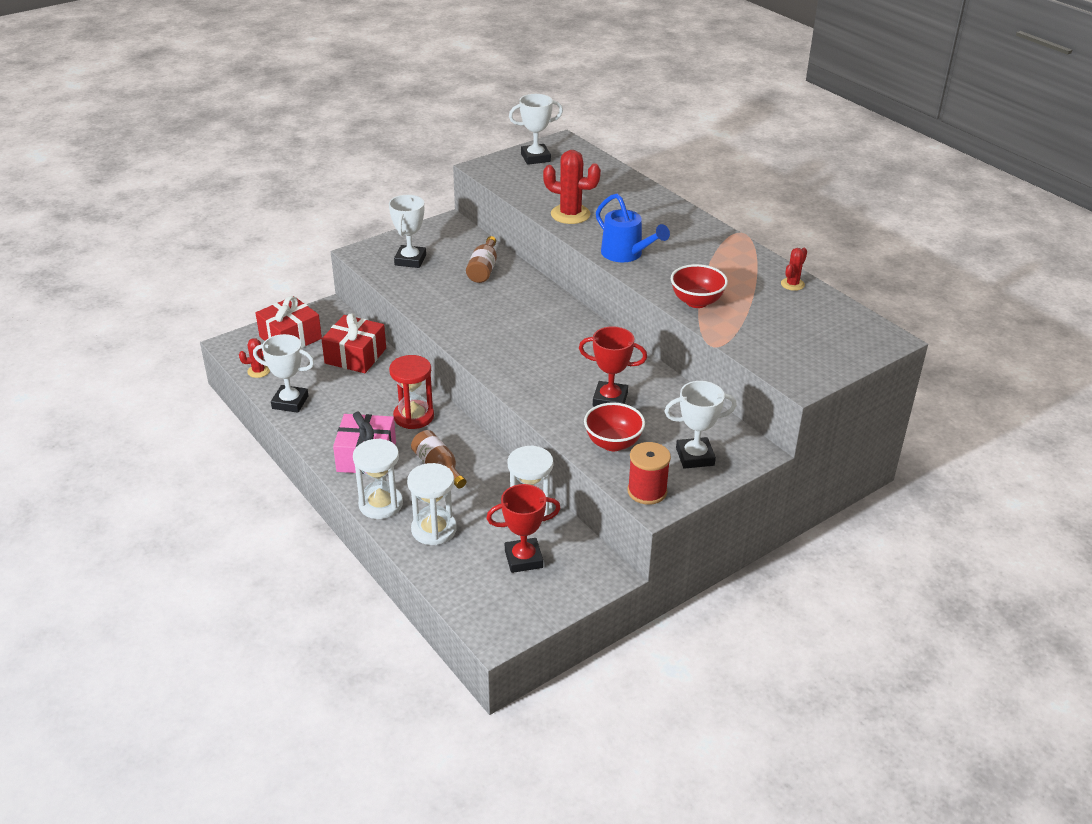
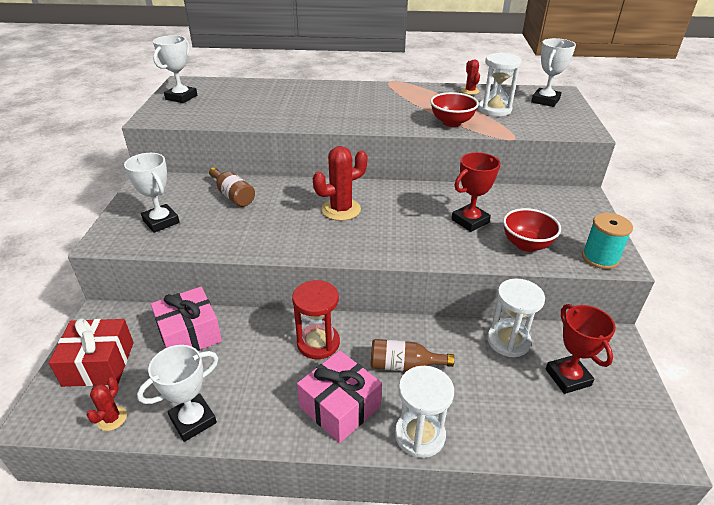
camera: 50 degrees left, 0 degrees up
red gift [321,313,386,373] -> pink gift [151,287,222,351]
white hourglass [407,463,457,545] -> white hourglass moved to [478,53,522,116]
red trophy [486,484,561,573] -> red trophy turned 45 degrees counterclockwise [546,304,616,394]
red cactus [543,150,601,224] -> red cactus moved to [313,146,367,221]
blue watering can [596,194,670,262] -> none
red spool [627,442,671,505] -> turquoise spool [582,213,633,269]
white trophy [664,381,737,469] -> white trophy moved to [531,38,576,107]

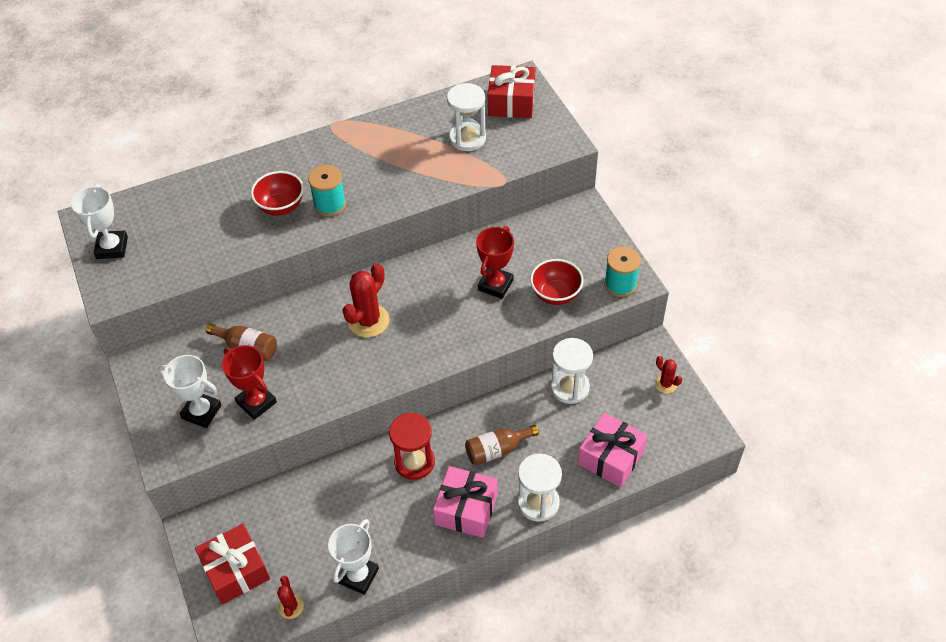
camera: 25 degrees left, 15 degrees up
pink gift [151,287,222,351] -> pink gift moved to [578,413,648,488]
red bowl [430,92,479,127] -> red bowl moved to [251,171,304,216]
red cactus [461,60,480,95] -> red cactus moved to [655,356,682,394]
white trophy [531,38,576,107] -> red gift [488,65,535,118]
red trophy [546,304,616,394] -> red trophy moved to [222,345,277,420]
none -> turquoise spool [308,165,346,216]

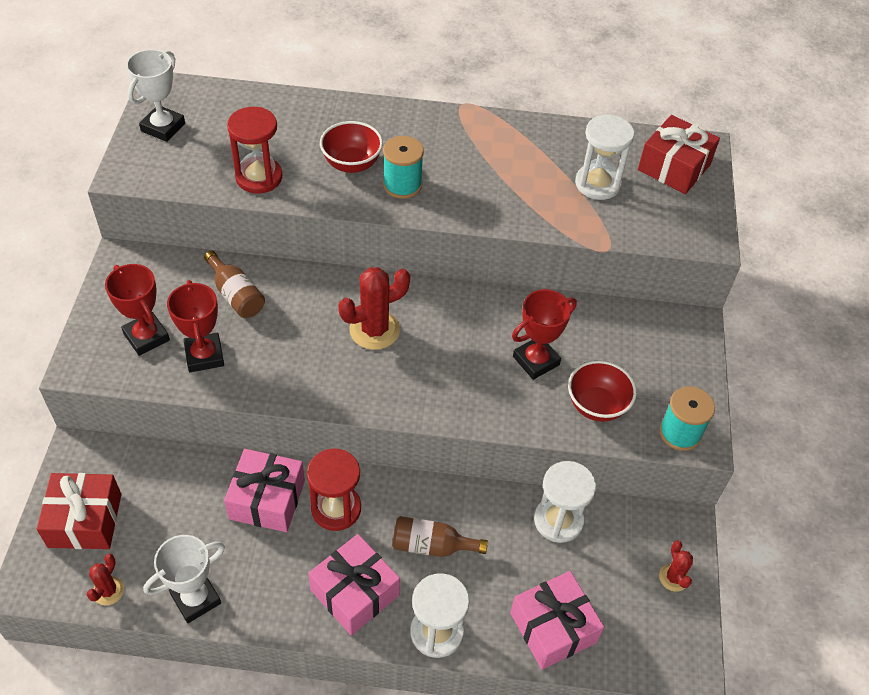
camera: 25 degrees right, 0 degrees up
white trophy [158,355,222,428] -> red trophy [105,264,170,356]
none -> pink gift [224,449,305,532]
none -> red hourglass [227,107,282,193]

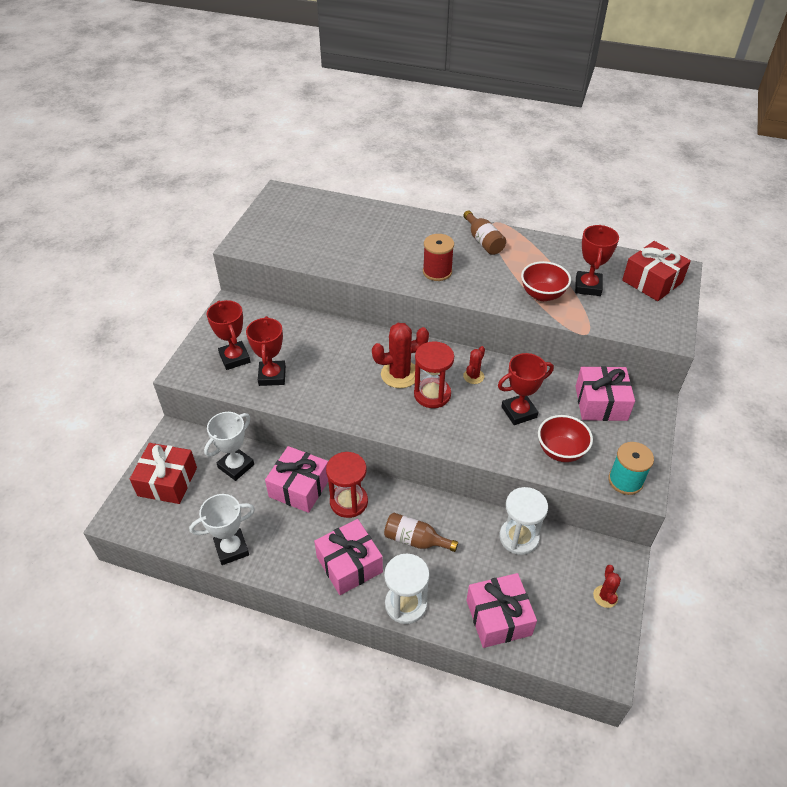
camera: 15 degrees right, 5 degrees down
red cactus [86,554,124,605] -> red cactus moved to [463,346,485,384]
white trophy [126,49,185,142] -> white trophy moved to [204,412,254,481]
brown bottle [204,251,265,318] -> brown bottle moved to [463,210,506,255]
red hourglass [227,107,282,193] -> red hourglass moved to [414,341,454,408]
red bowl [320,121,383,173] -> red bowl moved to [521,261,571,301]
turquoise spool [383,136,424,199] -> red spool [423,234,454,281]
white hourglass [575,114,635,200] -> red trophy [575,225,619,296]
none -> pink gift [575,366,635,421]

